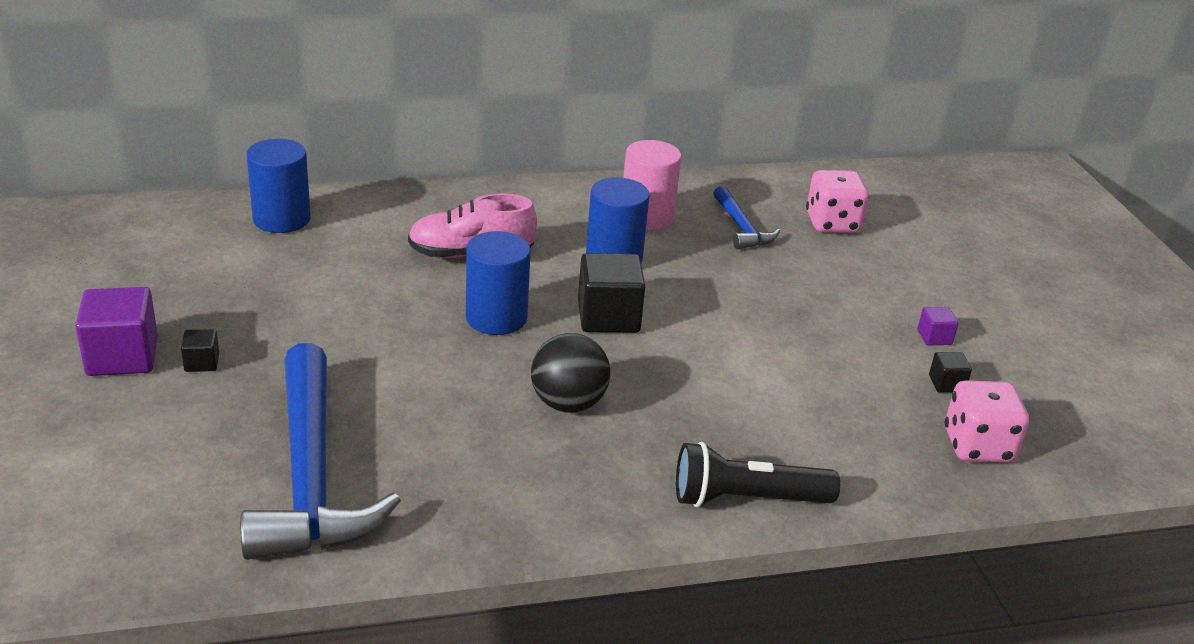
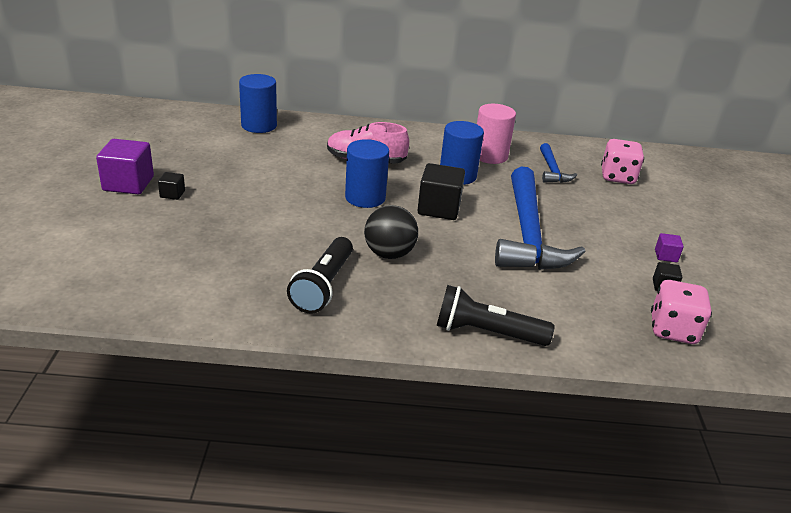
camera: 15 degrees right, 0 degrees up
blue hammer [240,343,401,560] -> blue hammer moved to [495,167,585,270]
none -> black flashlight [287,237,353,314]

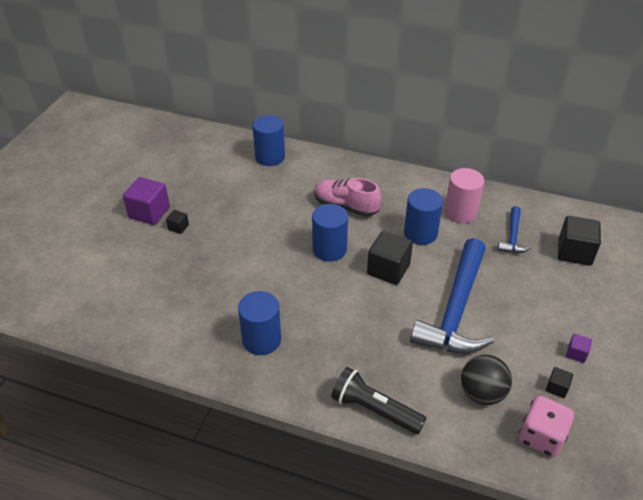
camera: 20 degrees right, 10 degrees up
black flashlight [287,237,353,314] -> blue cylinder [238,291,281,355]
black ball [364,205,418,259] -> black ball moved to [461,355,512,405]
pink dice [601,139,644,184] -> black cube [558,216,601,266]

